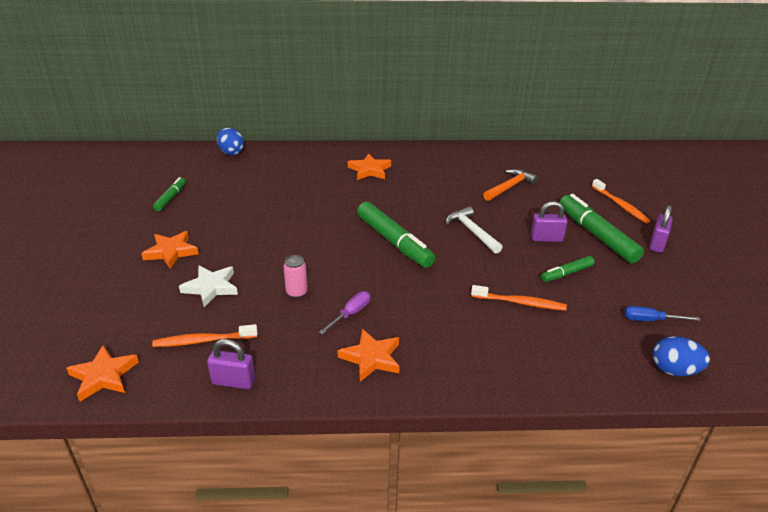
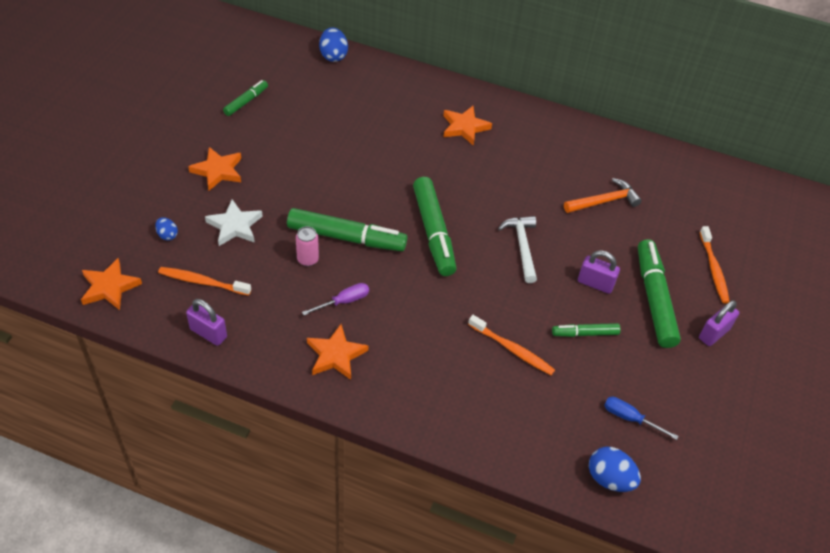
camera: 20 degrees right, 15 degrees up
none -> blue egg [155,217,178,240]
none -> green marker [287,208,407,251]

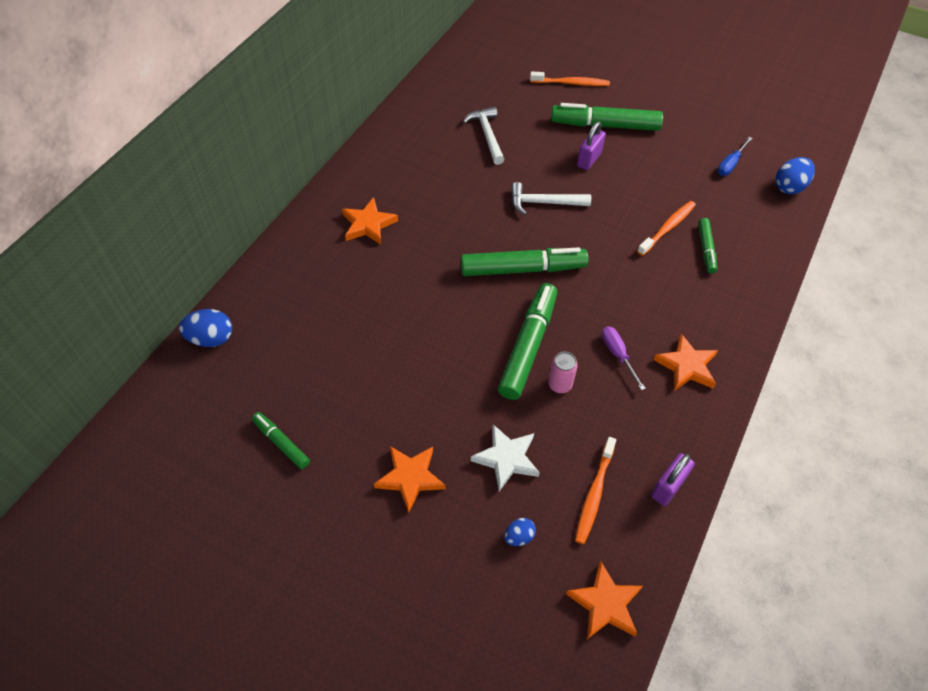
camera: 80 degrees left, 5 degrees up
green marker [552,323,621,337] -> green marker moved to [698,218,717,273]
orange hammer [564,178,642,213] -> white hammer [463,106,505,165]
purple padlock [699,300,739,346] -> none

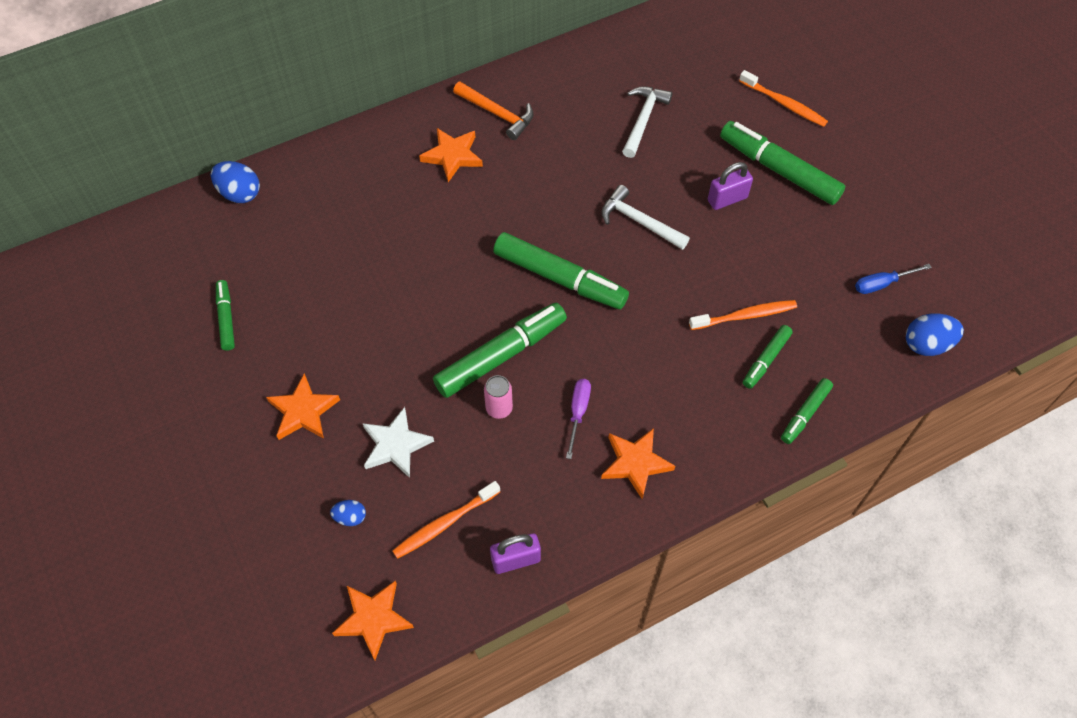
camera: 35 degrees right, 5 degrees up
none -> orange hammer [453,82,533,140]
none -> green marker [781,378,833,444]

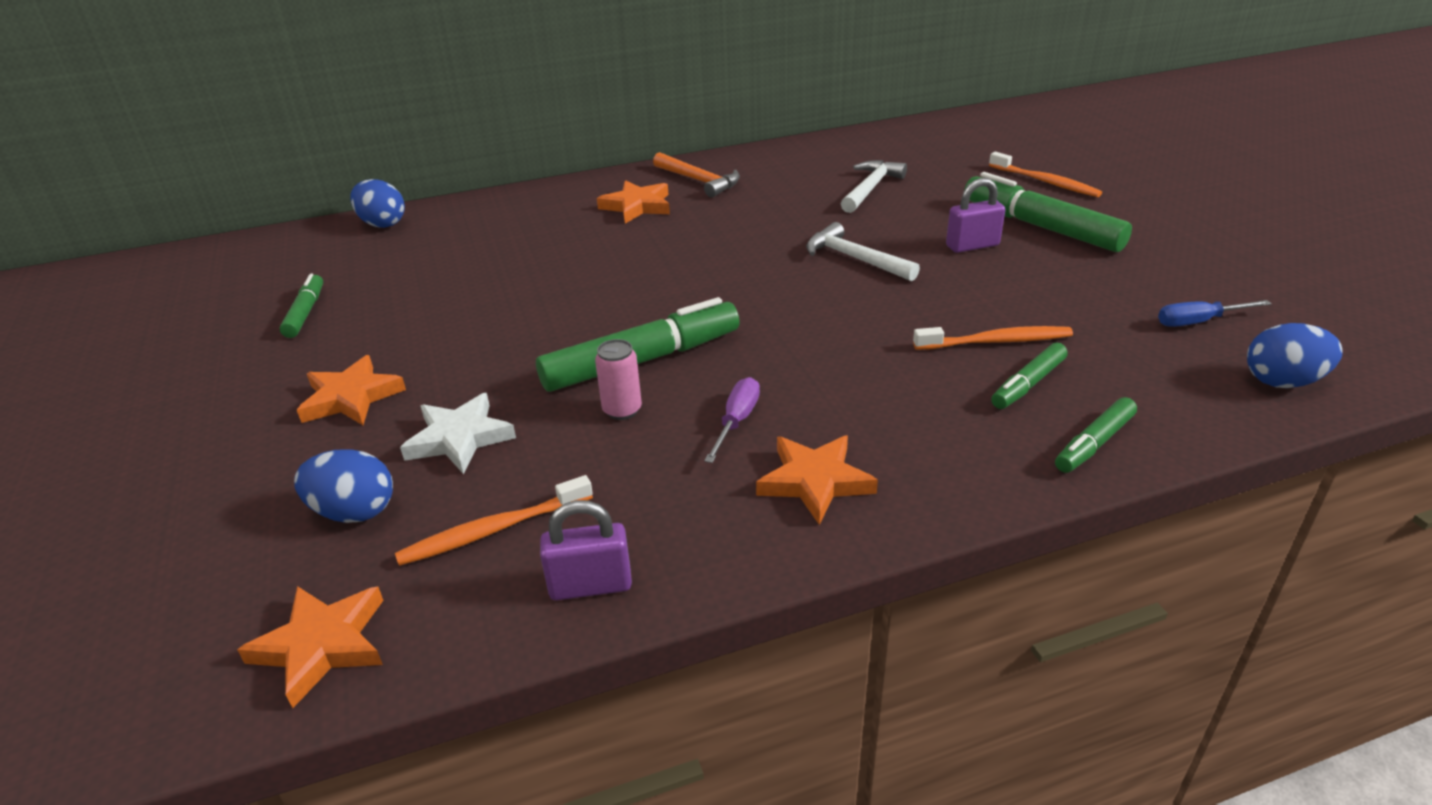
camera: 10 degrees right, 25 degrees down
blue egg [330,500,366,526] -> blue egg [294,449,393,523], size x1.73
green marker [493,232,629,309] -> none

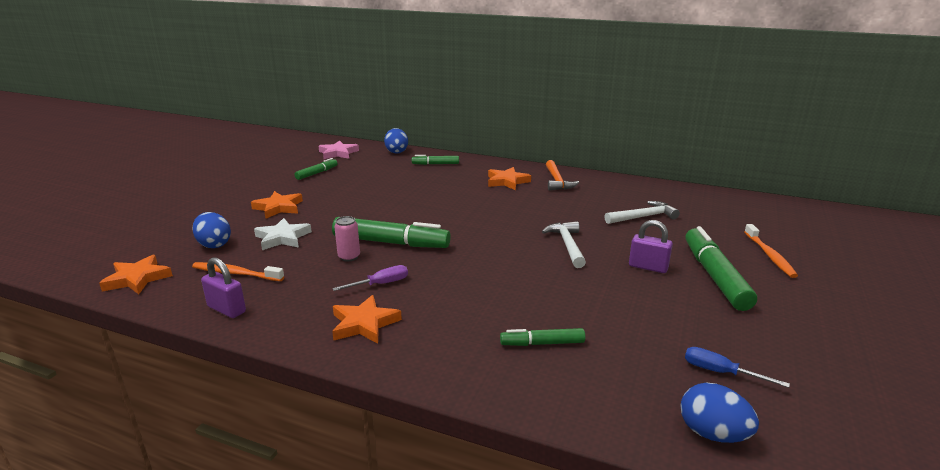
camera: 40 degrees right, 10 degrees down
orange toothbrush [913,326,1073,350] -> none
green marker [1055,397,1137,473] -> green marker moved to [412,155,459,165]
none -> pink star [318,141,359,159]

